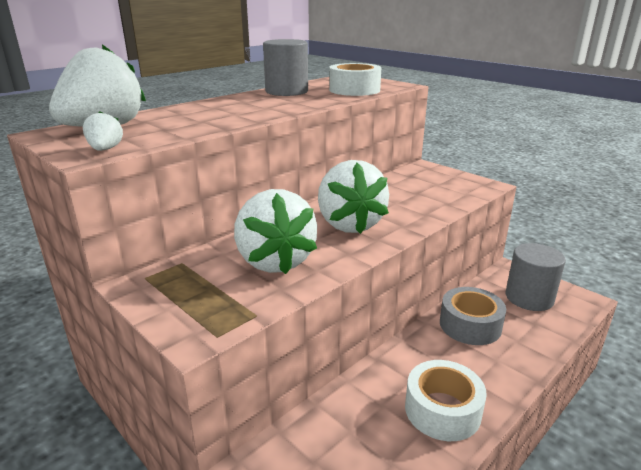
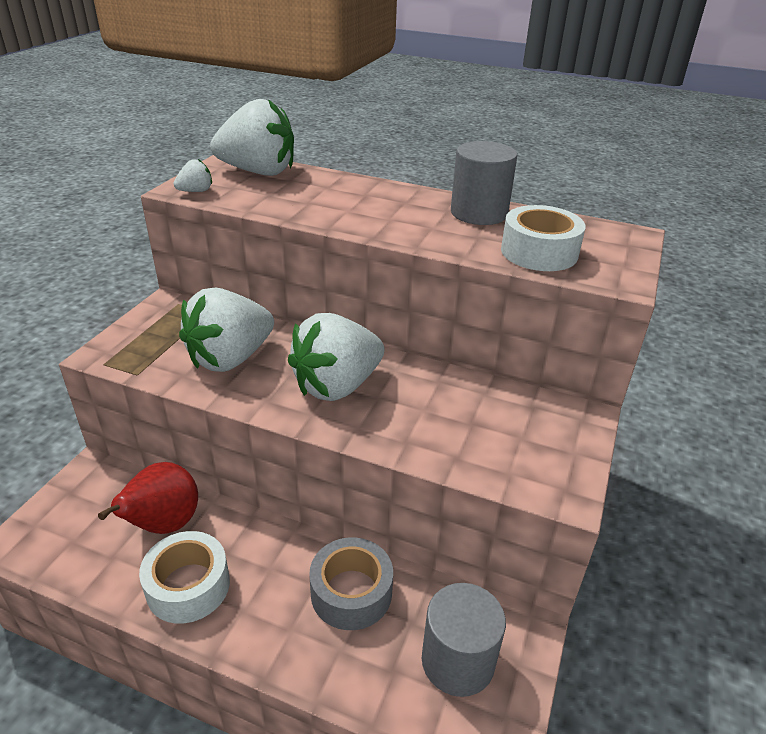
camera: 65 degrees right, 10 degrees up
none -> red pear [98,462,198,534]

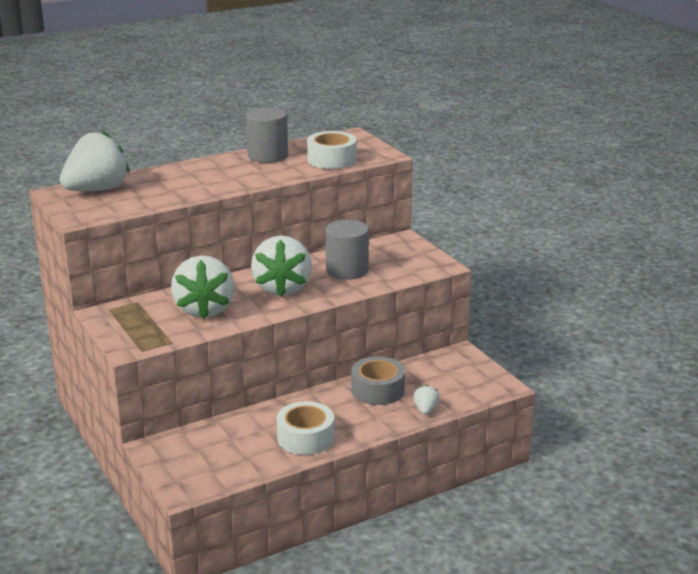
camera: 50 degrees left, 10 degrees down
red pear [98,462,198,534] -> none
white strawberry [174,159,212,192] -> white strawberry moved to [413,385,440,415]
grey cylinder [422,583,506,697] -> grey cylinder moved to [326,220,369,280]

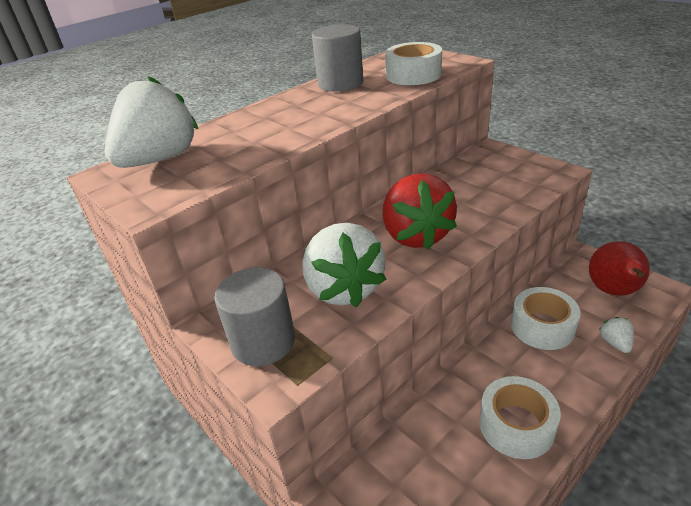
camera: 10 degrees left, 10 degrees up
white strawberry [251,236,312,297] -> red strawberry [383,173,457,250]
grey cylinder [326,220,369,280] -> grey cylinder moved to [214,267,295,366]
grey tape [351,356,405,405] -> white tape [511,287,581,350]
none -> red pear [589,241,650,296]

